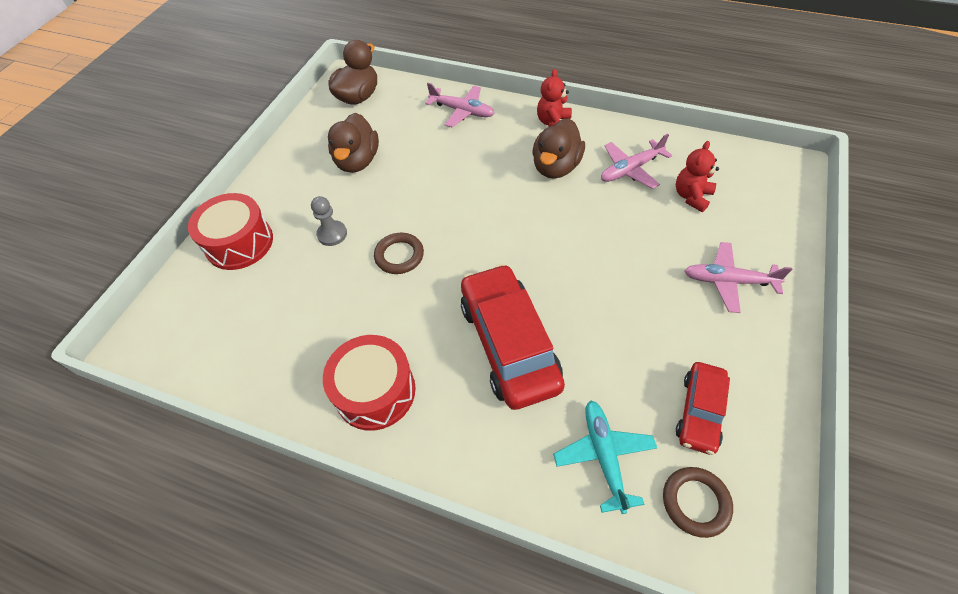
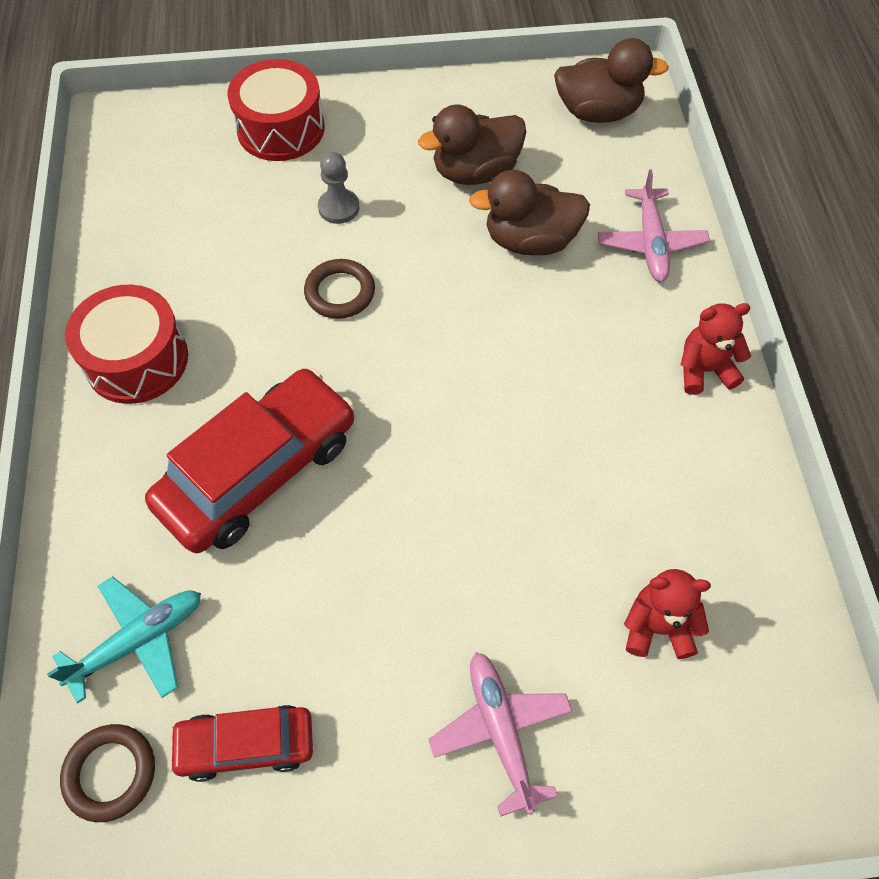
camera: 60 degrees right, 5 degrees up
brown duck [532,118,585,179] -> brown duck moved to [469,170,590,255]
pink plane [601,134,672,189] -> none

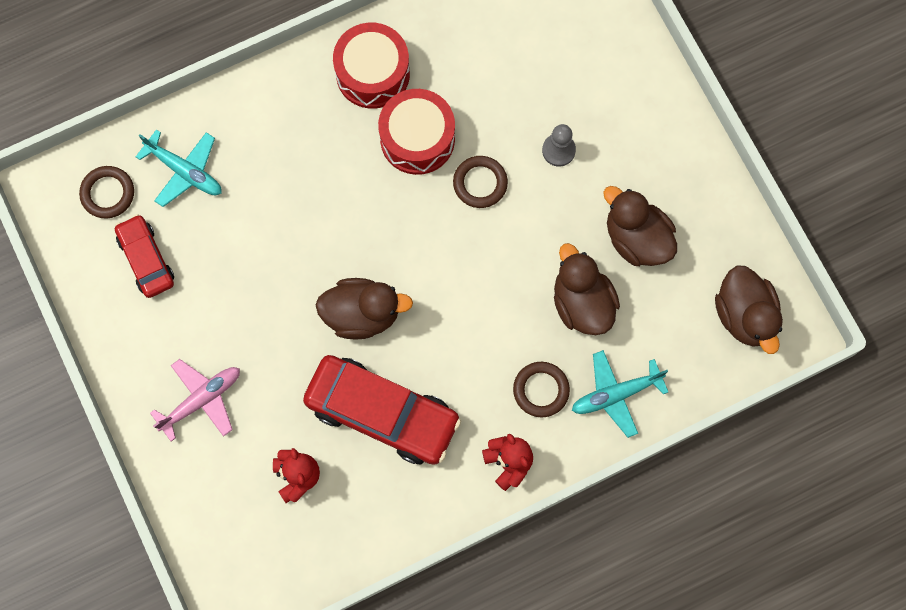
camera: 70 degrees right, 15 degrees up
red car [145,368,355,553] -> red car moved to [303,355,461,465]
red drum [227,59,324,161] -> red drum moved to [378,89,455,175]
pink plane [598,169,710,282] -> turquoise plane [572,350,668,438]
none -> brown duck [316,278,413,340]
none -> brown ring [513,362,570,417]

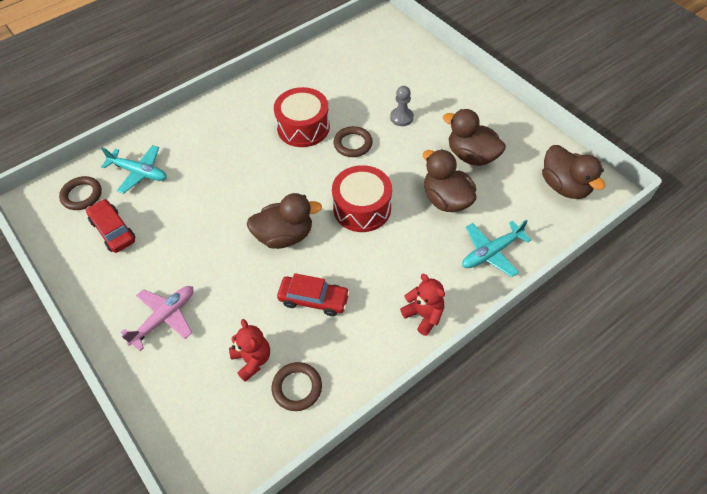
camera: 10 degrees left, 20 degrees down
red car [303,355,461,465] -> red car [277,273,350,316], size x0.56
red drum [333,23,410,109] -> red drum moved to [332,165,392,232]
brown ring [513,362,570,417] -> brown ring moved to [272,362,322,411]

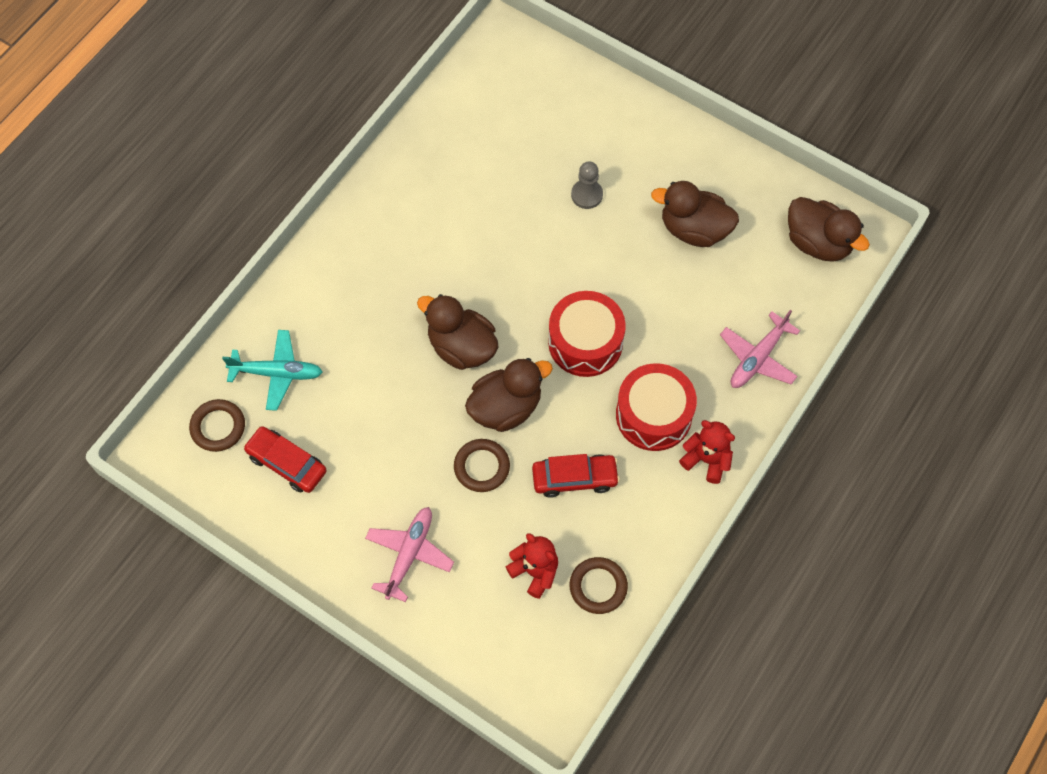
camera: 20 degrees left, 10 degrees up
red drum [274,87,330,147] -> red drum moved to [616,363,697,451]
brown ring [334,126,373,157] -> brown ring moved to [454,439,510,492]
brown duck [423,149,476,212] -> brown duck moved to [417,294,498,370]
turquoise plane [462,220,531,277] -> pink plane [720,310,800,388]

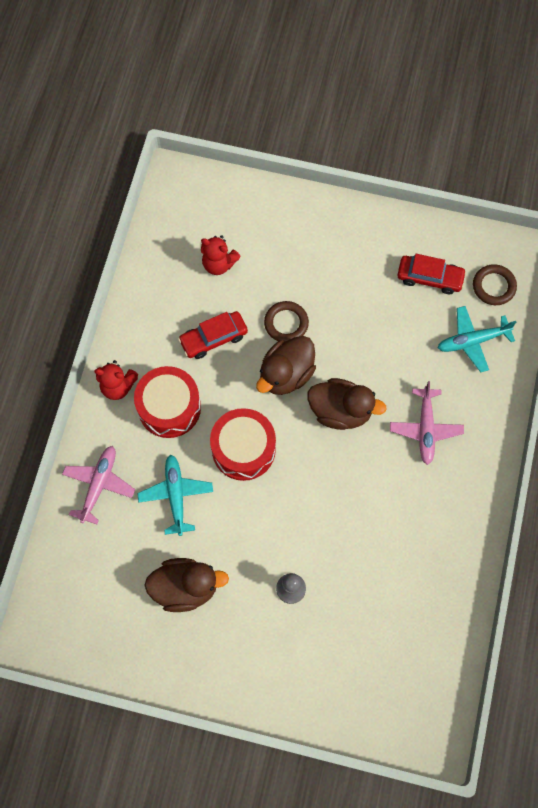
camera: 160 degrees right, 5 degrees up
pink plane [365,507,454,602] -> pink plane moved to [390,381,464,465]
brown ring [570,557,628,614] -> none
brown duck [788,197,870,262] -> none
none -> turquoise plane [137,455,213,536]

